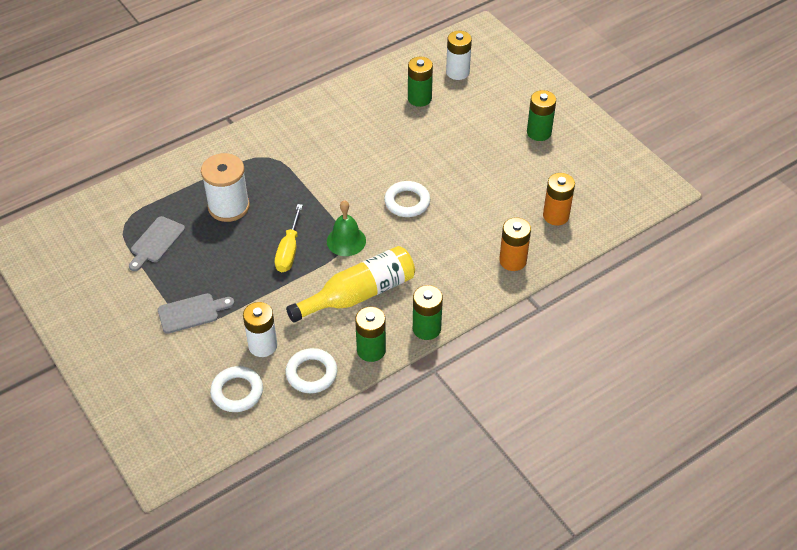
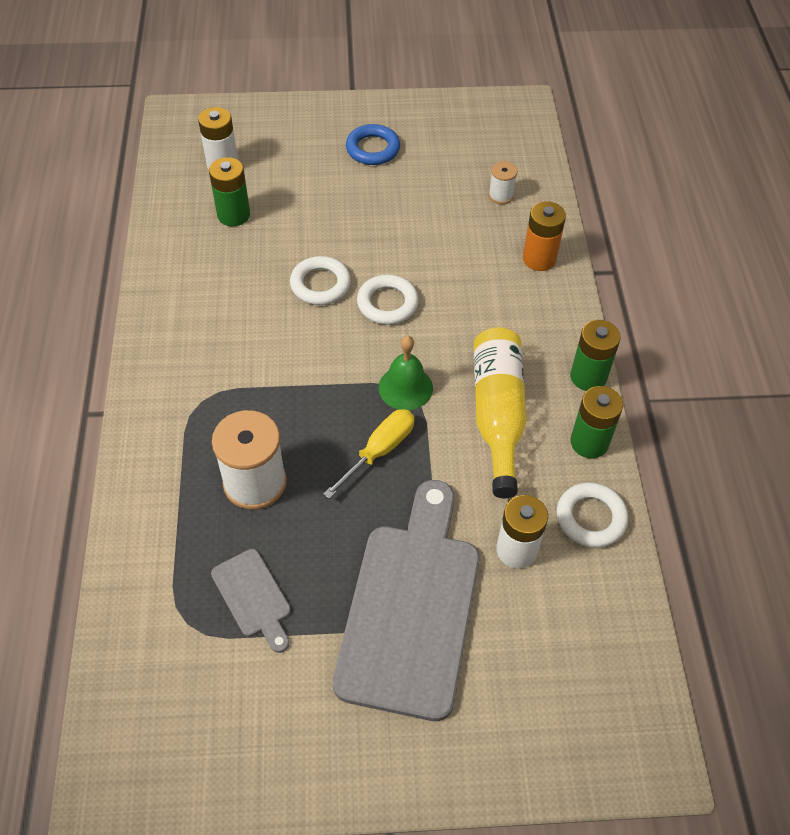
camera: 60 degrees left, 5 degrees up
grey cutting board [158,293,235,334] -> grey cutting board [333,480,480,721], size x2.21
white ring [210,366,263,412] -> white ring moved to [290,256,351,305]
yellow screwdriver [275,204,303,272] -> yellow screwdriver turned 90 degrees counterclockwise [323,409,414,499]
green battery [527,90,556,141] -> blue ring [346,124,400,165]
orange battery [543,173,575,225] -> white spool [489,161,518,204]

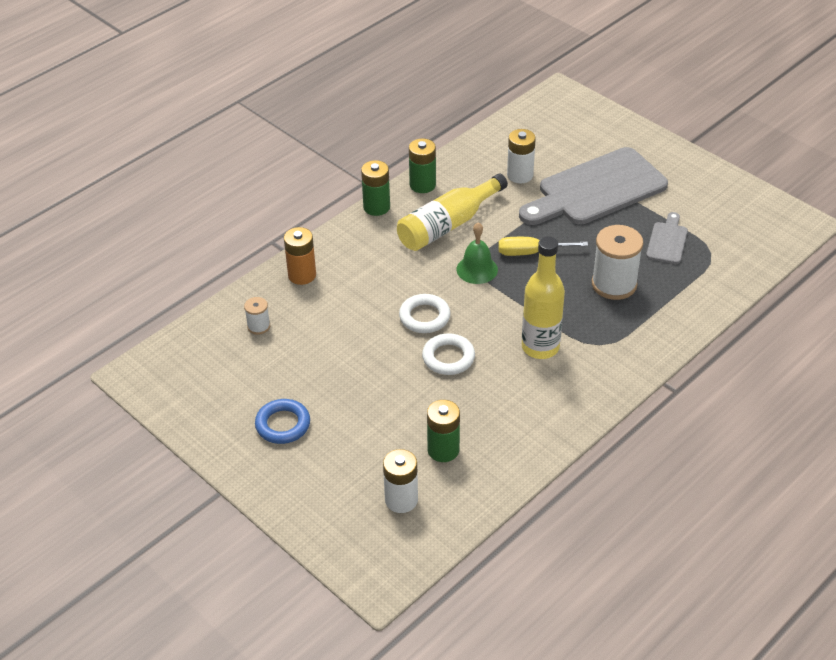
camera: 130 degrees left, 10 degrees down
white ring [557,482,628,548] -> none
none -> yellow bottle [522,236,565,359]

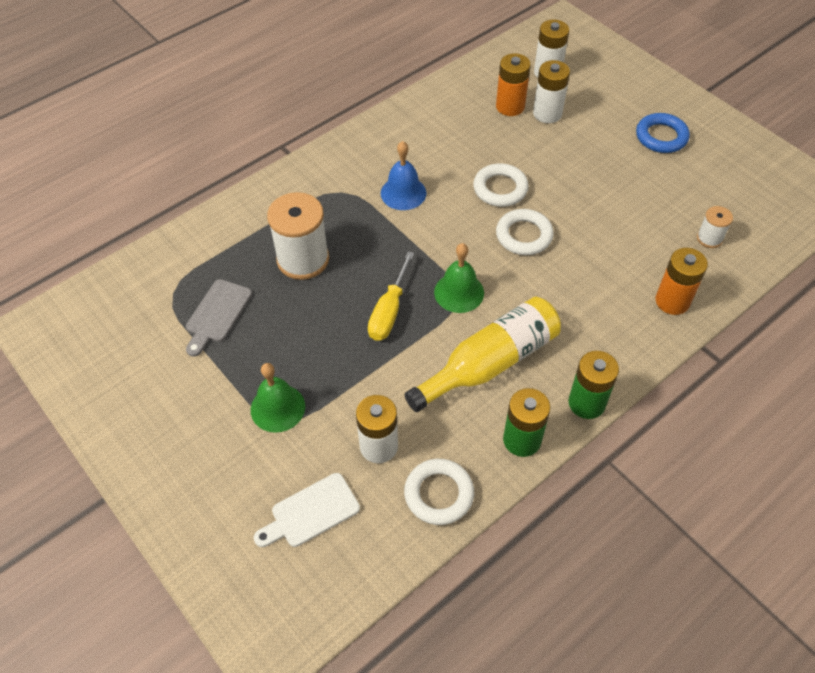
camera: 175 degrees left, 10 degrees up
green battery [427,400,460,462] -> orange battery [496,53,531,116]
yellow screwdriver [498,237,588,256] -> yellow screwdriver turned 105 degrees clockwise [368,252,414,341]
grey cutting board [519,147,668,225] -> green bell [251,363,305,433]
yellow bottle [522,236,565,359] -> blue bell [381,141,427,210]
none -> white cutting board [254,473,360,547]
none -> white ring [404,459,474,525]
none -> white battery [533,60,570,123]

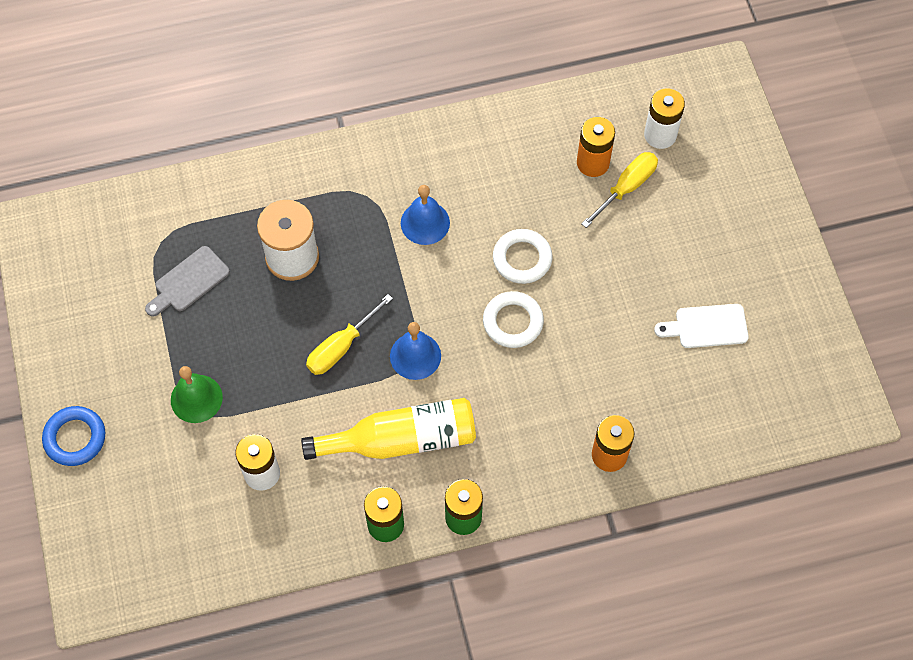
camera: 25 degrees right, 10 degrees up
white cutting board [254,473,360,547] -> white cutting board moved to [654,304,749,348]
white ring [404,459,474,525] -> none
green bell [434,243,484,313] -> blue bell [390,322,441,380]
white battery [533,60,570,123] -> yellow screwdriver [581,152,658,228]
blue ring [636,113,690,153] -> blue ring moved to [42,406,105,466]
white spool [697,206,733,248] -> none

